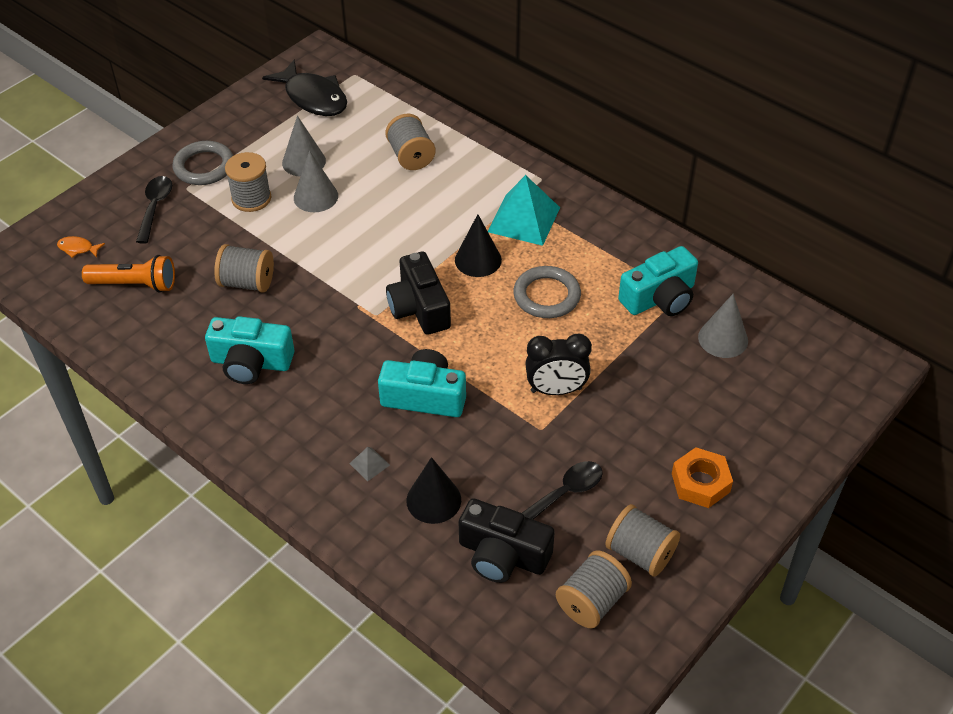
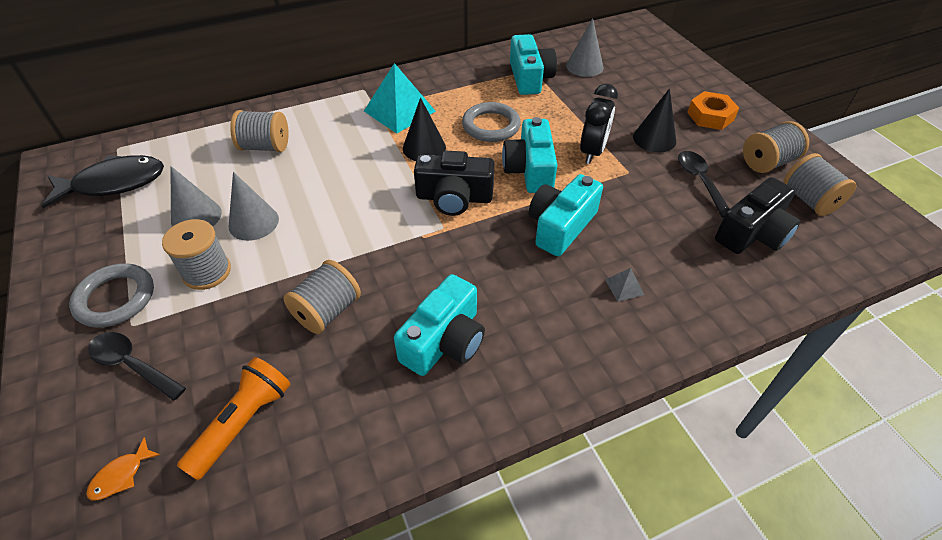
camera: 65 degrees left, 0 degrees up
black cone [406,457,461,524] -> black cone moved to [633,88,676,152]
none -> turquoise camera [502,117,557,193]

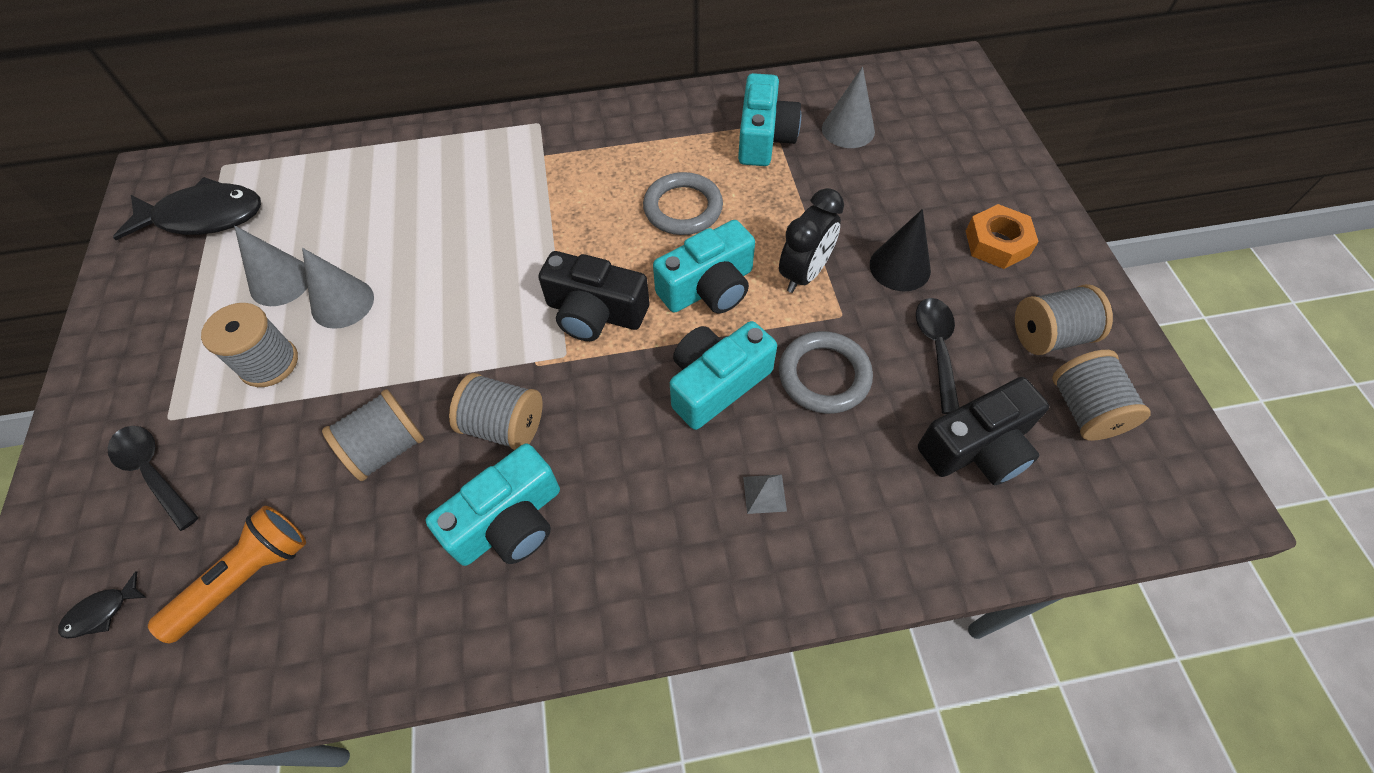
camera: 15 degrees right, 10 degrees up
grey ring [69,263,154,328] -> grey ring moved to [779,331,873,414]
orange fish [86,437,160,500] -> black fish [58,571,147,639]
grey spool [230,110,289,152] -> grey spool moved to [449,373,543,450]
turquoise pyramid [364,63,436,133] -> none
black cone [403,97,446,161] -> none
turquoise camera [502,117,557,193] -> turquoise camera turned 135 degrees counterclockwise [653,220,755,313]

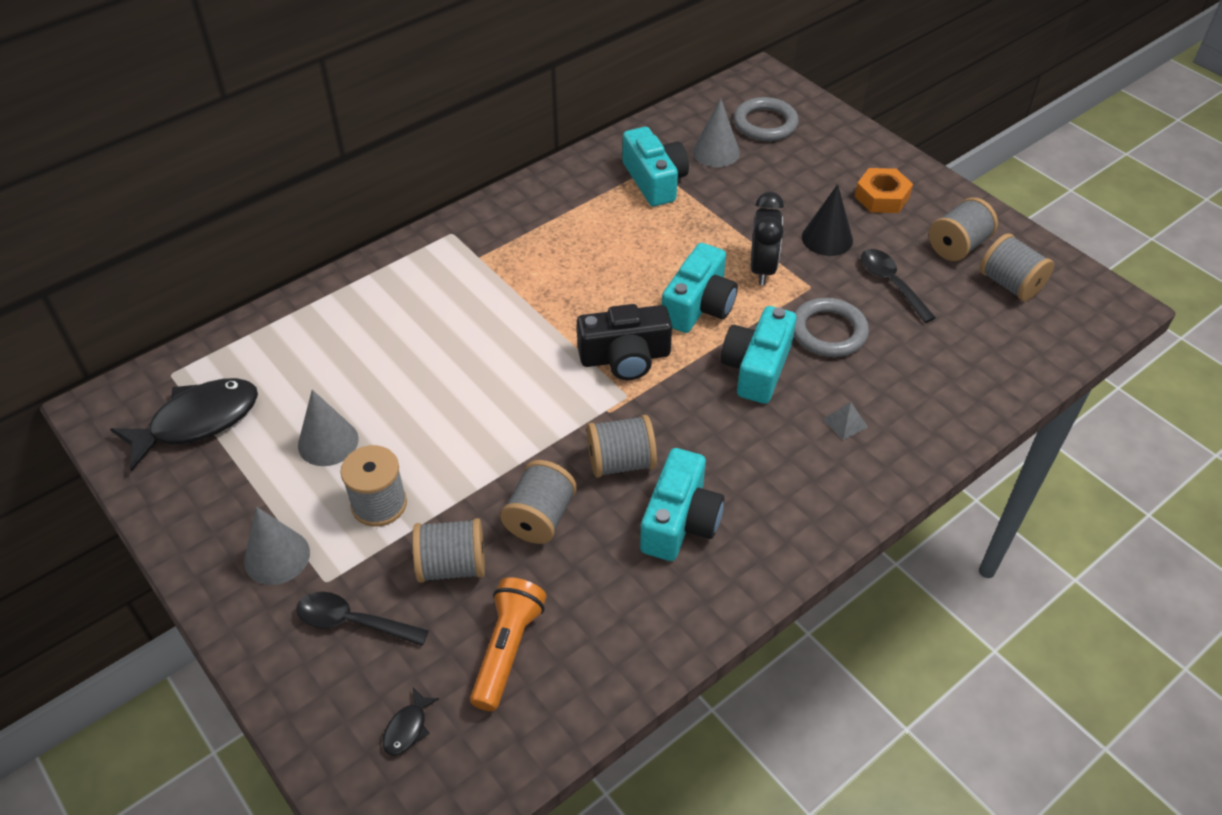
camera: 30 degrees left, 10 degrees down
grey cone [302,248,374,329] -> grey cone moved to [244,507,310,585]
grey ring [643,172,723,235] -> grey ring moved to [734,97,799,141]
black camera [918,377,1049,485] -> none
none -> grey spool [412,518,485,583]

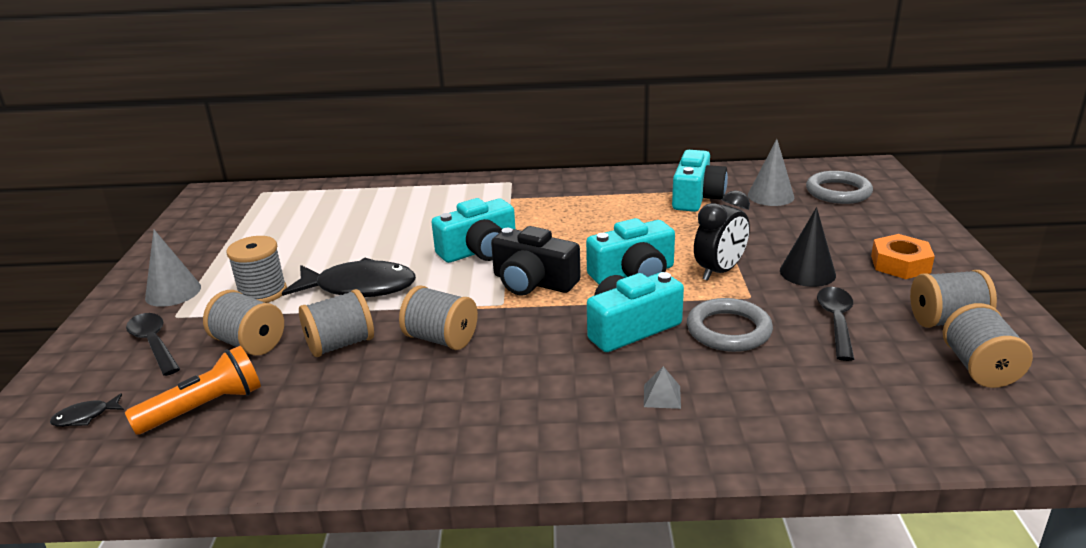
camera: 40 degrees right, 20 degrees down
black fish [110,378,258,472] -> black fish moved to [282,258,416,297]
grey cone [298,390,359,466] -> none
turquoise camera [640,448,724,561] -> turquoise camera moved to [431,198,515,263]

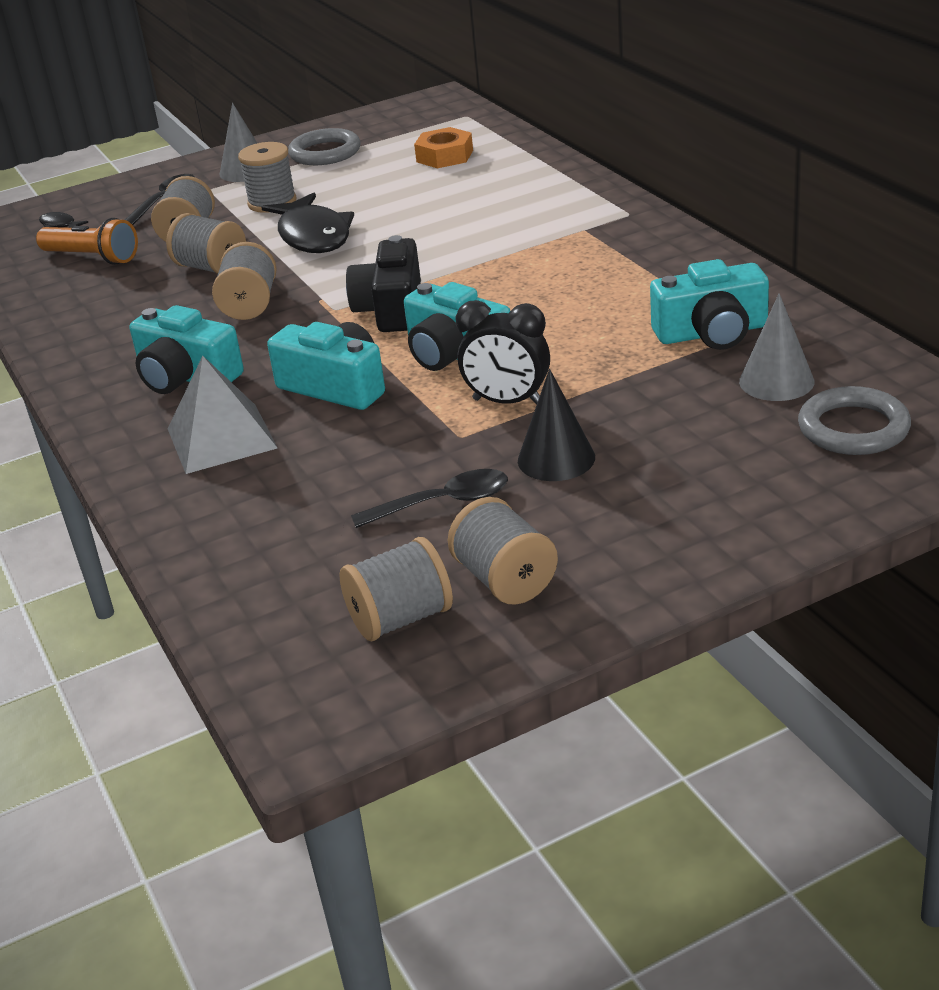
camera: 65 degrees right, 5 degrees up
turquoise camera [431,198,515,263] -> turquoise camera moved to [130,305,244,394]
grey pyramid [644,366,681,409] -> grey pyramid [168,356,278,474], size x2.34
grey ring [687,298,773,352] -> grey ring moved to [288,128,361,165]
orange nut [871,234,935,279] -> orange nut moved to [414,127,473,168]

